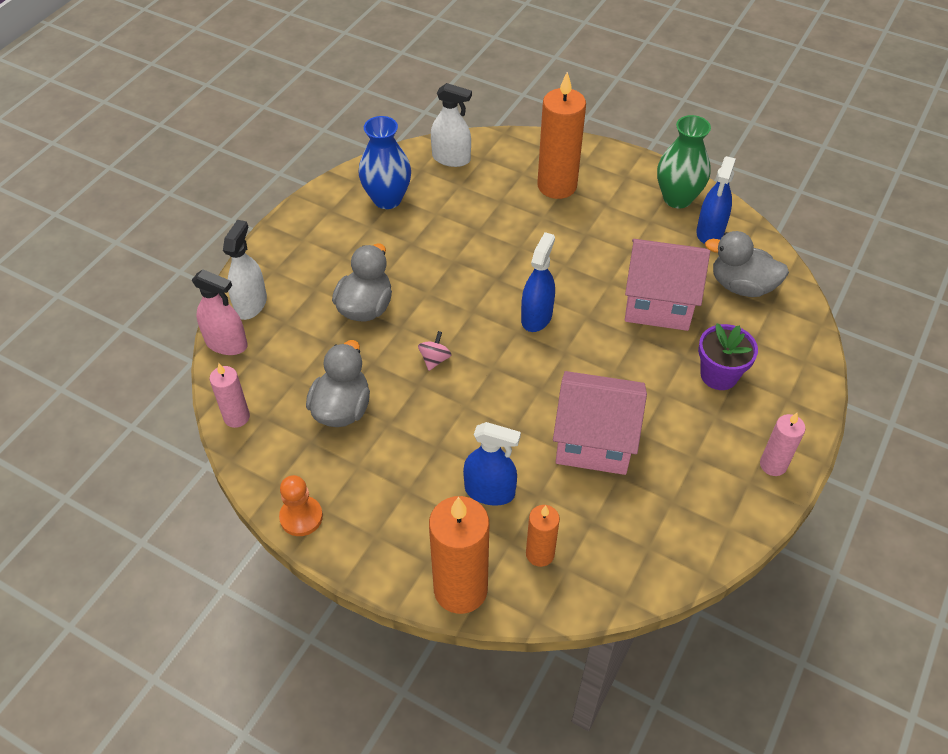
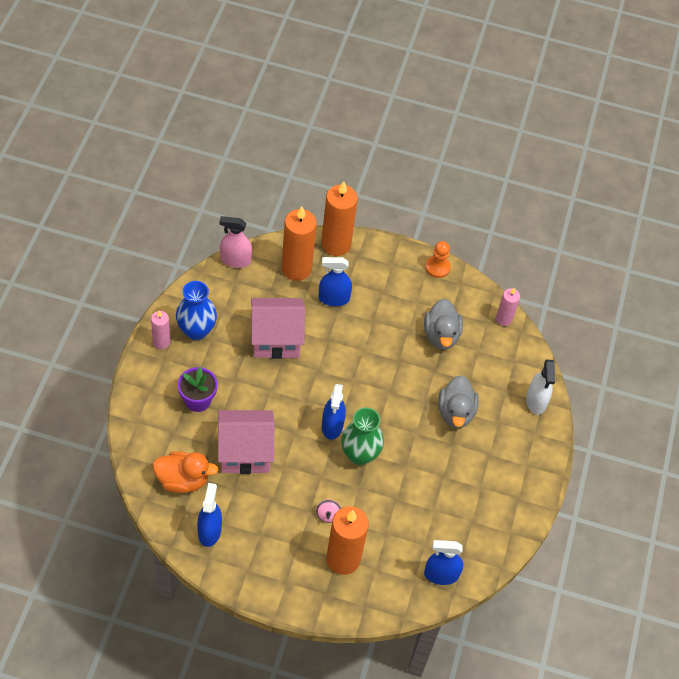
camera: 160 degrees right, 5 degrees up
pink spray bottle [192,270,248,355] -> pink spray bottle moved to [219,216,252,268]
blue vase [359,116,411,209] -> blue vase moved to [176,281,217,340]
pink spinning top [418,331,452,371] -> pink spinning top moved to [316,500,341,523]
white spray bottle [431,83,472,167] -> blue spray bottle [424,540,463,585]
orange candle [526,505,560,567] -> orange candle [282,206,317,281], size x1.83
green vase [657,115,711,208] -> green vase moved to [341,407,384,465]
grey duck [705,231,789,297] -> orange duck [153,451,218,493]

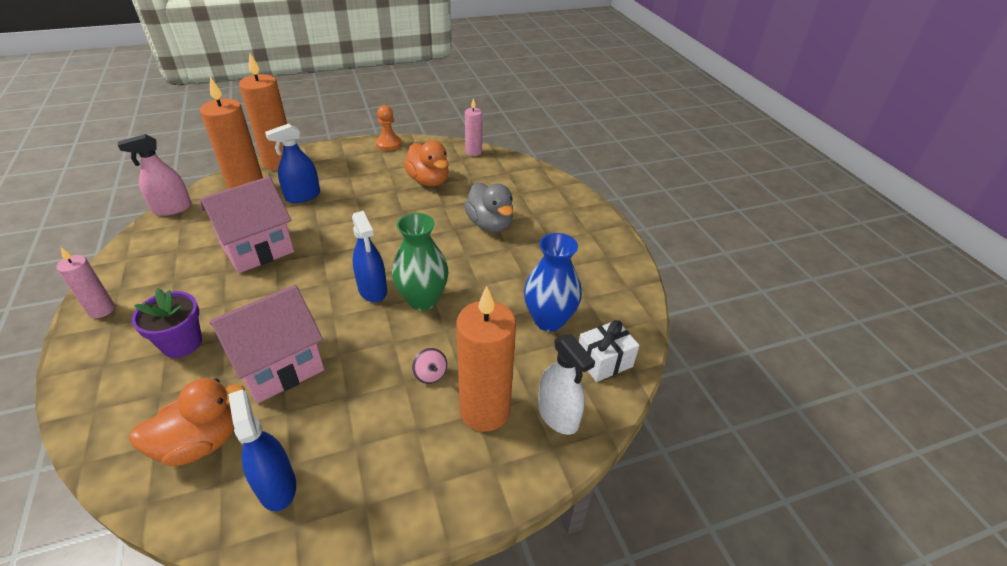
camera: 30 degrees left, 15 degrees down
blue vase [176,281,217,340] -> blue vase moved to [524,233,582,332]
grey duck [424,299,463,350] -> orange duck [404,141,449,186]
blue spray bottle [424,540,463,585] -> white gift [579,320,639,382]
white spray bottle [526,360,555,415] -> white spray bottle moved to [538,334,595,435]

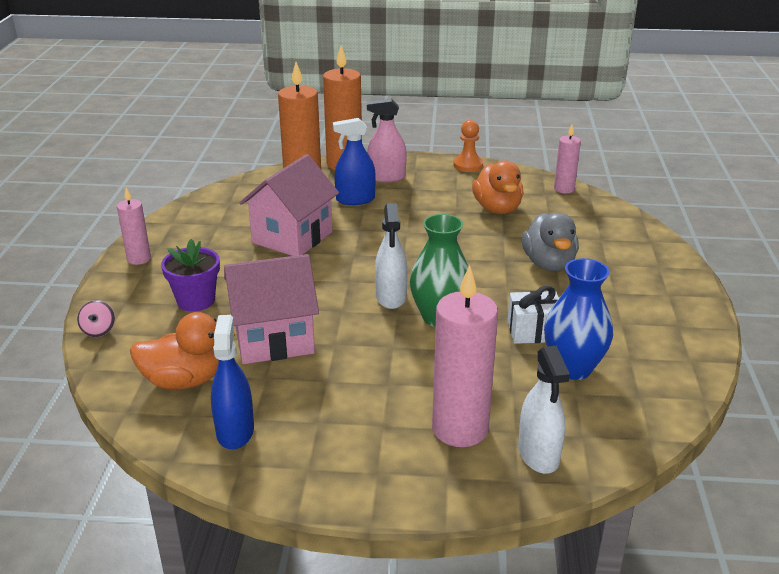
camera: 25 degrees right, 10 degrees down
pink spray bottle [118,134,192,216] -> pink spray bottle moved to [367,99,407,182]
pink house [200,176,294,273] -> pink house turned 45 degrees counterclockwise [240,154,339,256]
blue spray bottle [352,211,387,302] -> white spray bottle [375,203,407,309]
pink spinning top [412,348,448,384] -> pink spinning top moved to [77,300,115,337]
orange candle [456,286,516,432] -> pink candle [432,265,498,447]
white gift [579,320,639,382] -> white gift moved to [507,286,559,344]

